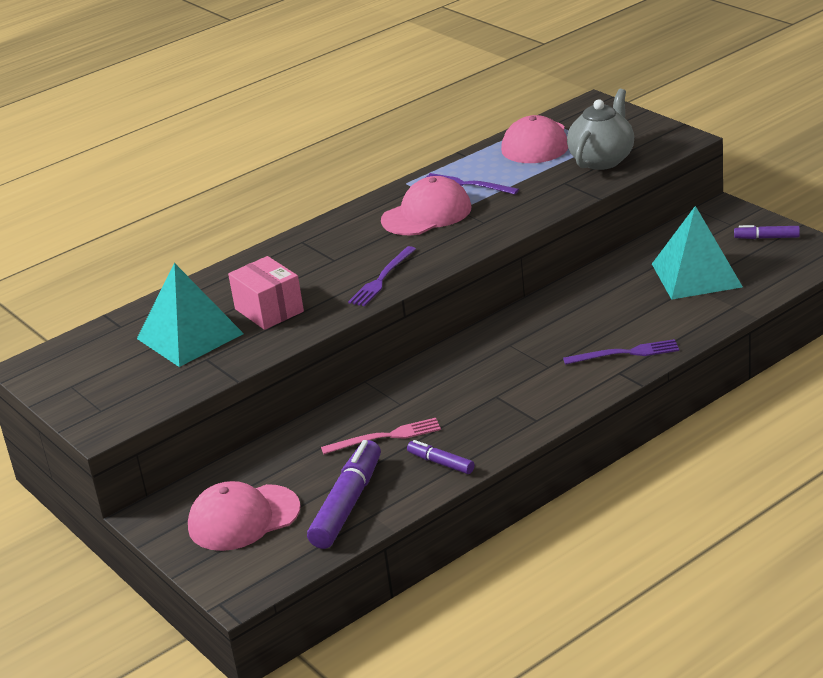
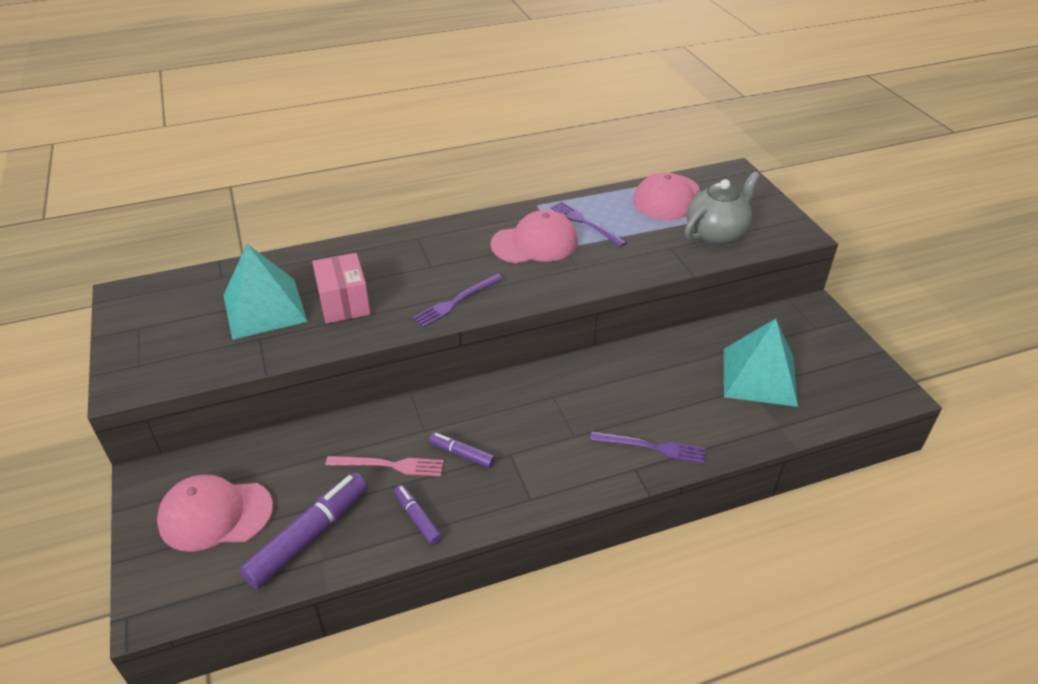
camera: 15 degrees right, 10 degrees up
purple marker [734,225,800,239] -> purple marker moved to [429,433,495,468]

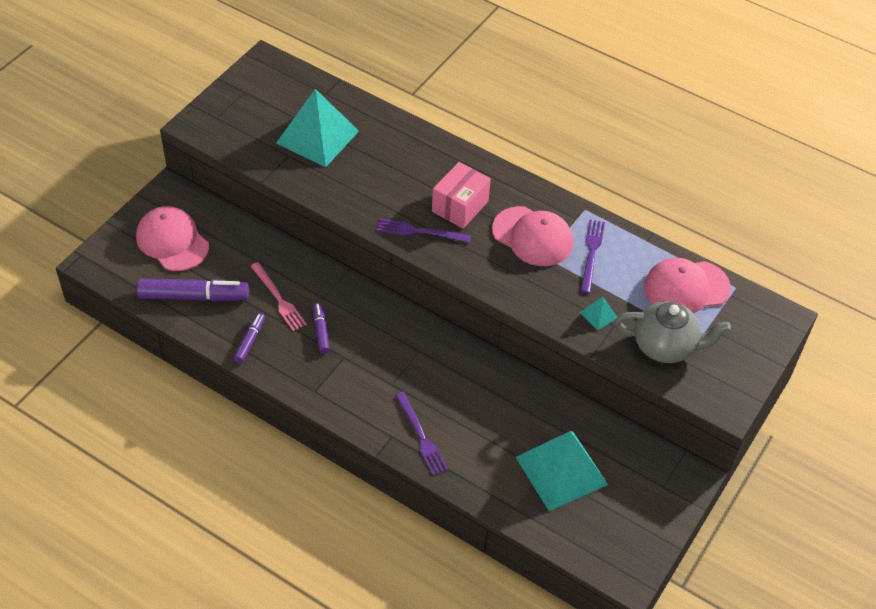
camera: 50 degrees right, 10 degrees up
pink box [312,253,371,324] -> pink box moved to [432,162,491,229]
none -> turquoise pyramid [580,297,617,330]

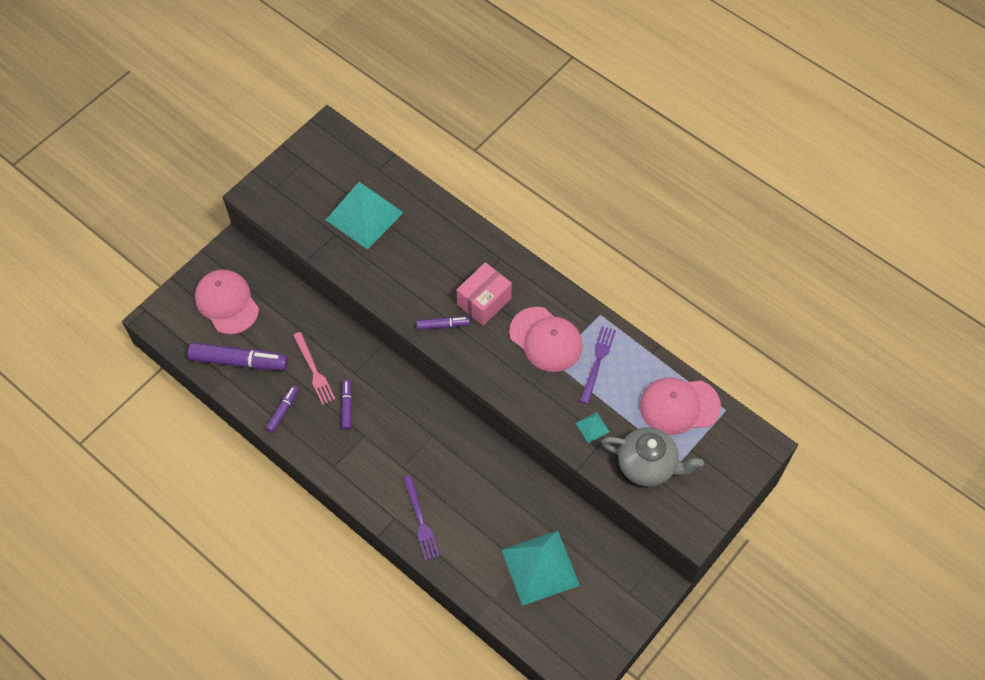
camera: 10 degrees right, 10 degrees up
purple fork [376,218,471,243] -> purple marker [417,317,470,330]

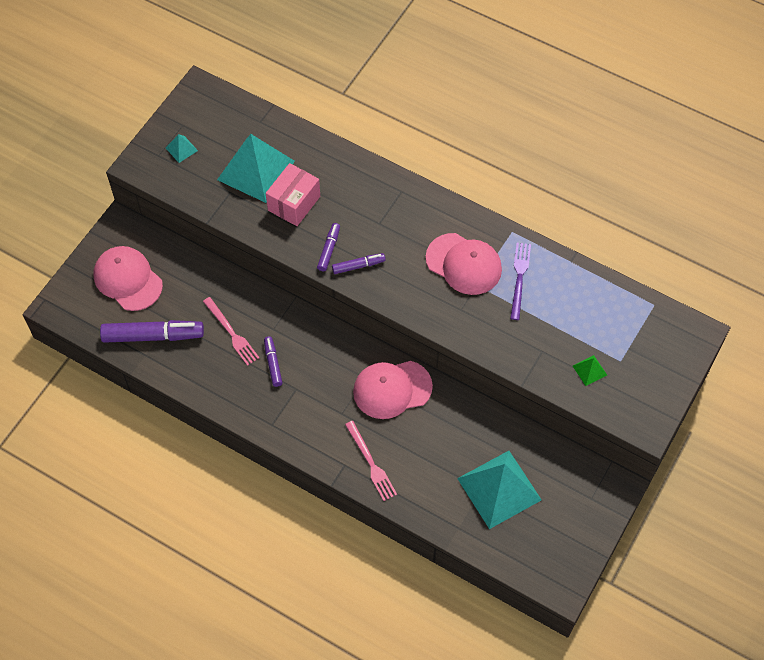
camera: 10 degrees left, 0 degrees up
purple marker [266,386,299,433] -> purple marker moved to [317,223,340,271]
purple fork [403,476,439,560] -> pink fork [345,421,397,501]
pink box [457,262,512,326] -> pink box moved to [266,163,320,226]
turquoise pyramid [576,412,610,443] -> turquoise pyramid moved to [166,134,198,163]
grey teapot [602,427,704,487] -> green pyramid [573,355,607,386]
pink cap [640,377,721,435] -> pink cap moved to [353,361,433,419]

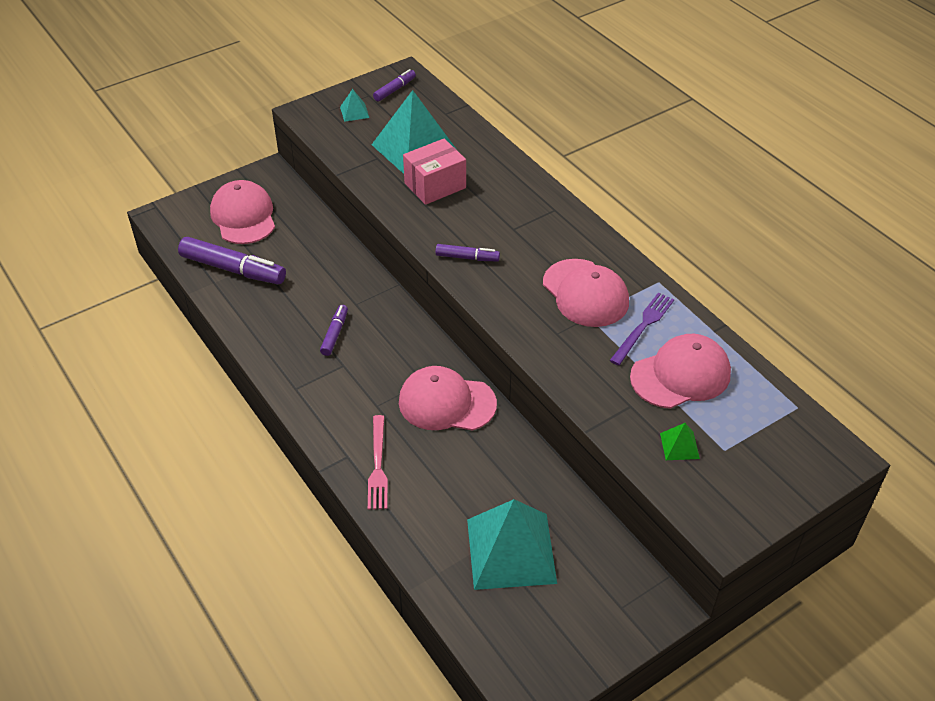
camera: 25 degrees right, 15 degrees down
pink fork [203,297,259,366] -> none
purple marker [317,223,340,271] -> purple marker moved to [373,69,416,102]
none -> pink cap [630,334,731,409]

